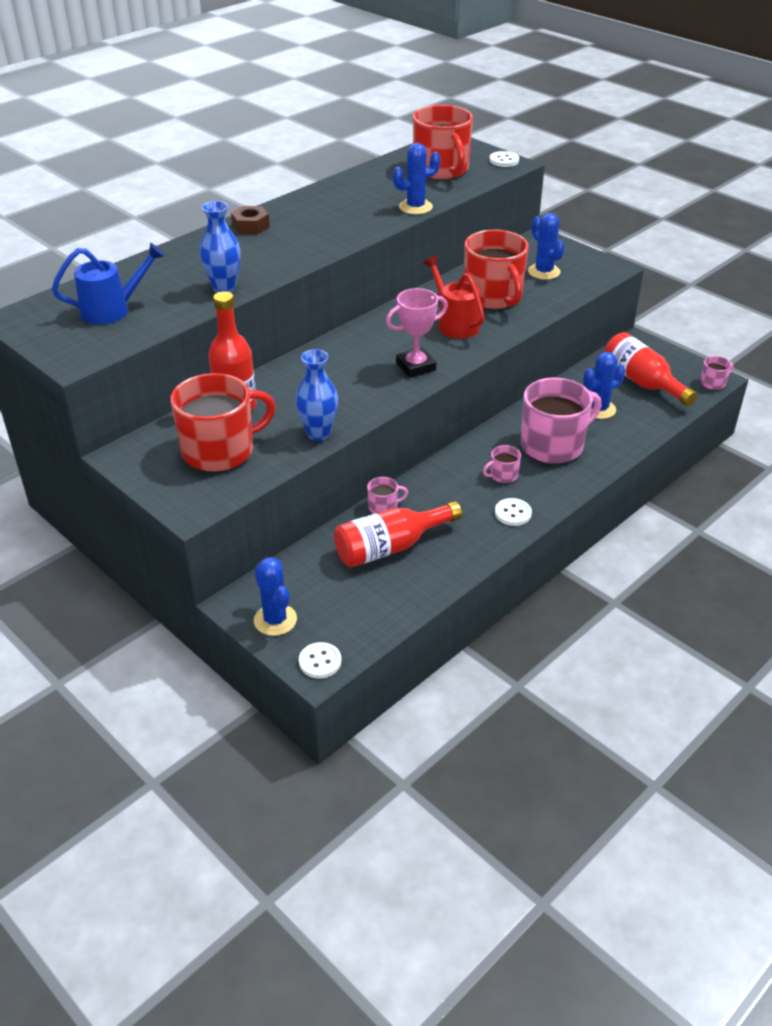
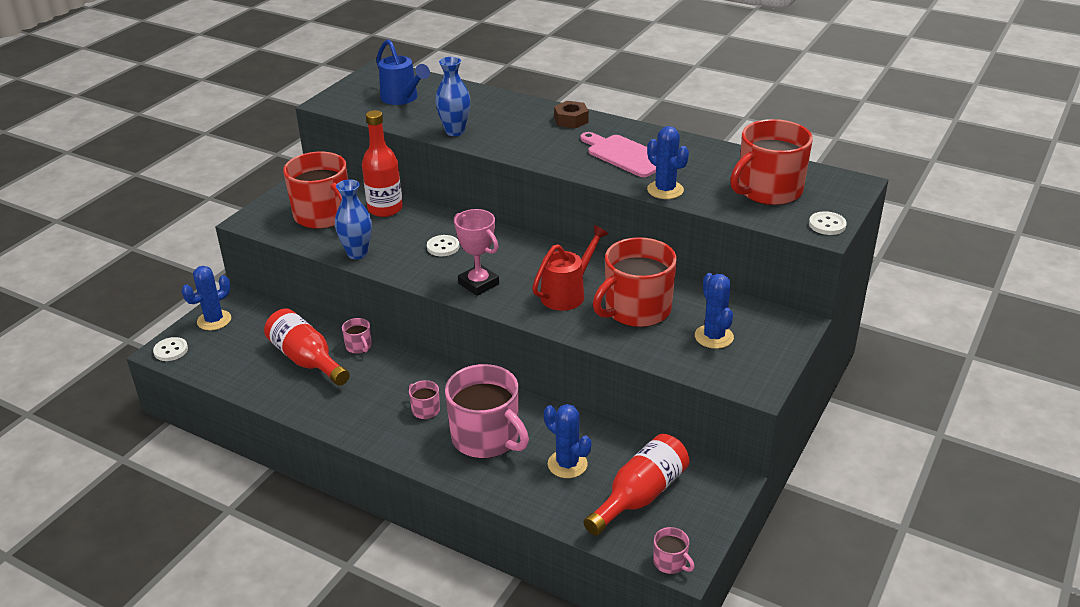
camera: 75 degrees right, 5 degrees down
white button [495,498,532,526] -> white button moved to [427,235,460,256]
blue cactus [528,213,565,280] -> blue cactus turned 60 degrees counterclockwise [695,273,734,349]
none -> pink cutting board [580,132,656,177]

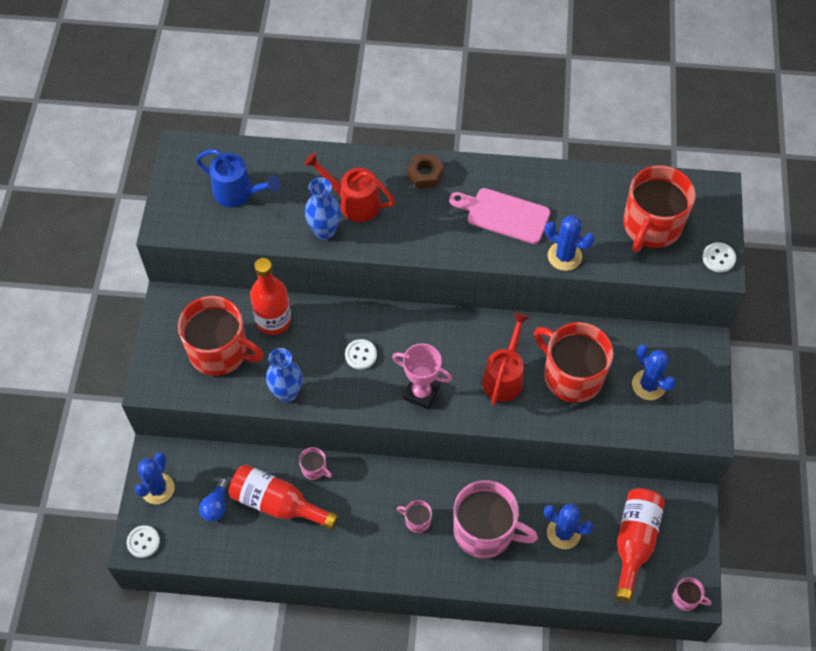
camera: 25 degrees left, 25 degrees up
red mug [593,237,677,327] -> red mug turned 105 degrees clockwise [534,322,613,403]
none -> blue light bulb [199,478,229,522]
none -> red watering can [304,152,395,222]

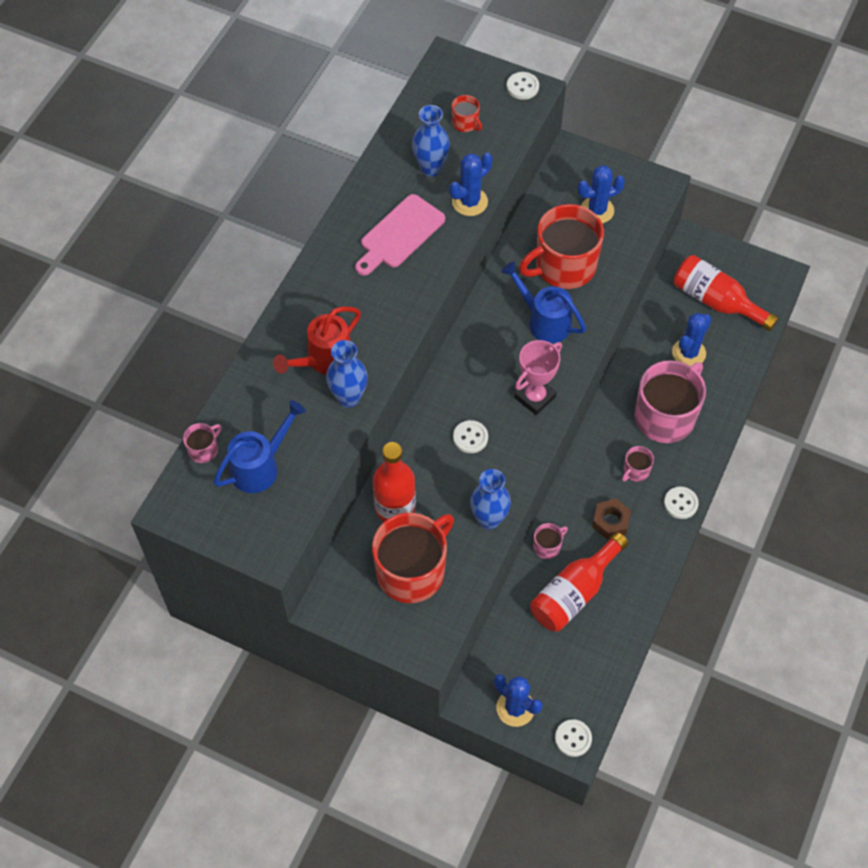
camera: 70 degrees left, 0 degrees up
blue light bulb [199,478,229,522] -> none
brown nut [407,154,444,189] -> brown nut moved to [592,499,631,540]
red watering can [482,312,530,405] -> blue watering can [501,261,586,343]
red mug [623,165,696,252] -> red mug [452,95,482,132], size x0.43
pink mug [673,577,712,611] -> pink mug moved to [183,423,221,463]
none -> blue vase [412,105,450,176]
none -> white button [664,487,699,519]

